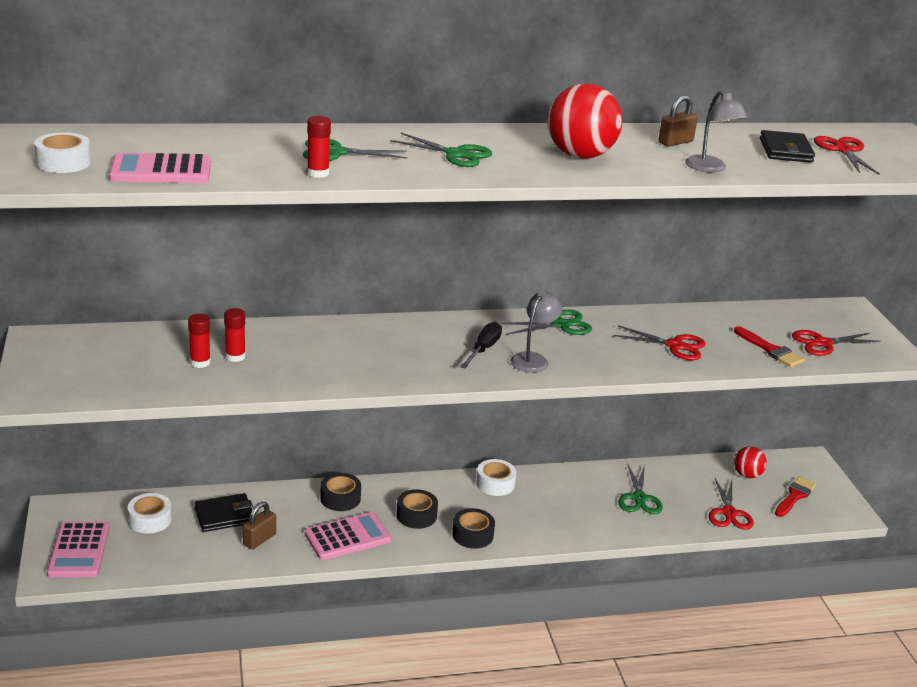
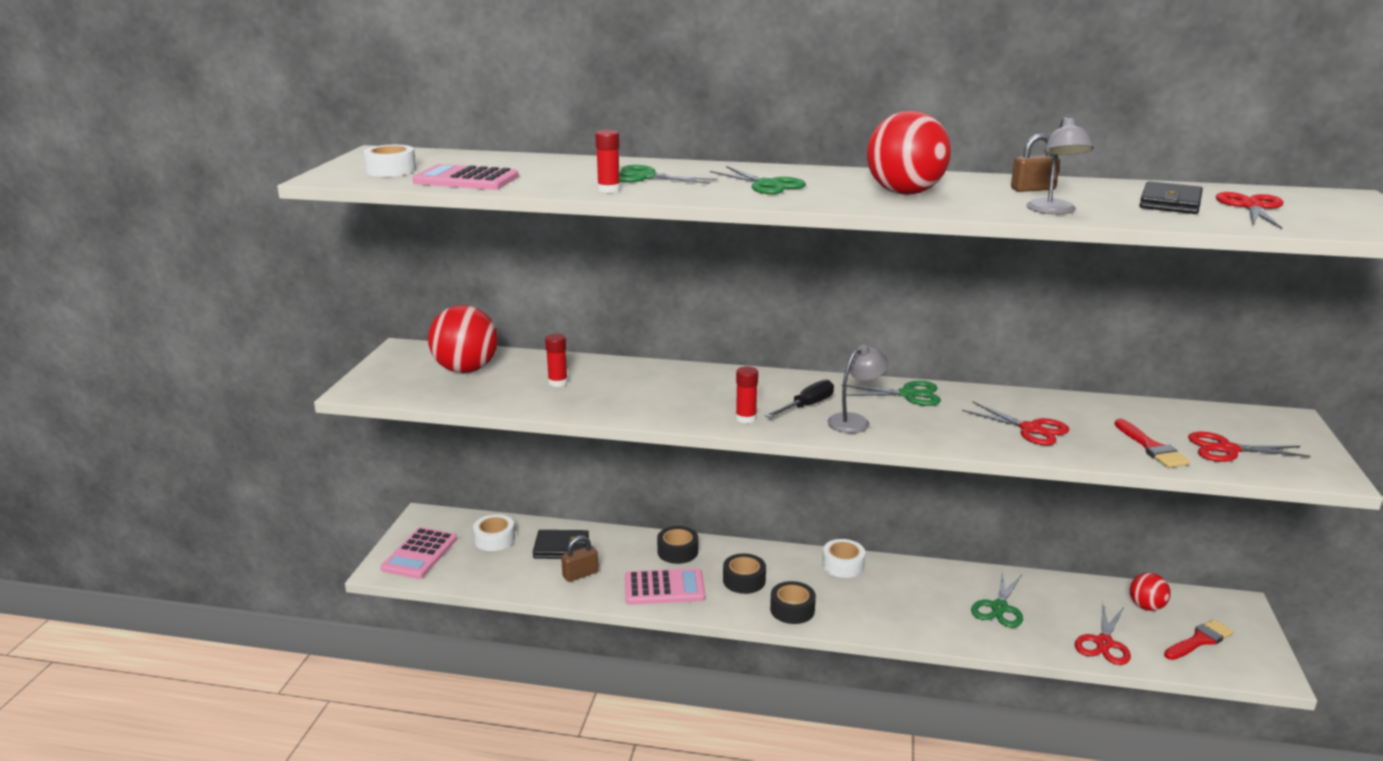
camera: 25 degrees right, 5 degrees down
red glue stick [188,314,211,368] -> red glue stick moved to [736,366,758,424]
none -> red ball [428,305,498,373]

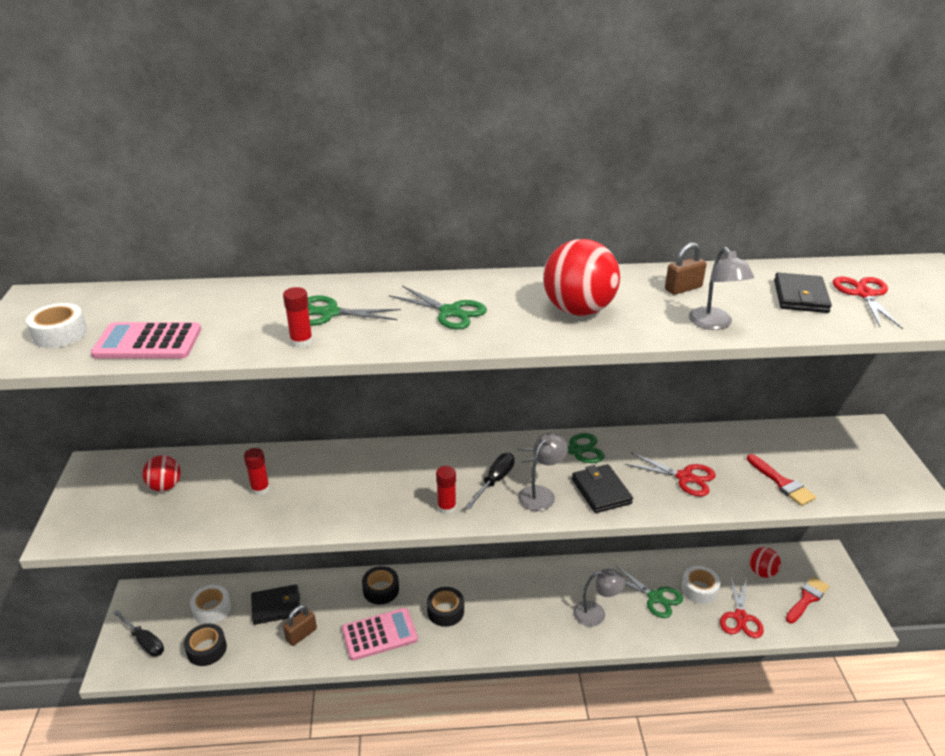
camera: 15 degrees left, 10 degrees up
pink calculator [381,527,457,579] -> black screwdriver [113,610,164,657]
red ball [428,305,498,373] -> red ball [142,455,181,492], size x0.55
black tape [770,581,816,624] -> black tape moved to [184,623,227,666]
white tape [822,539,865,578] -> white tape moved to [681,566,721,604]
green scissors [971,571,1023,628] -> green scissors turned 60 degrees counterclockwise [616,565,683,618]
red scissors [1188,432,1310,462] -> none
none -> black wallet [572,464,633,513]
none -> grey lamp [573,569,625,627]

